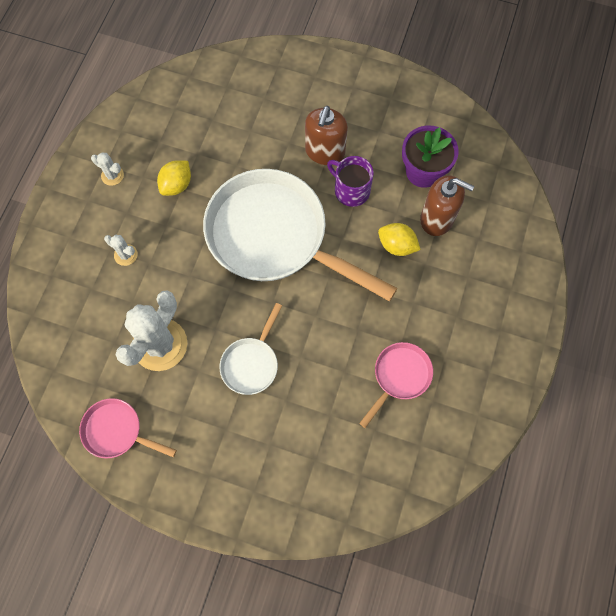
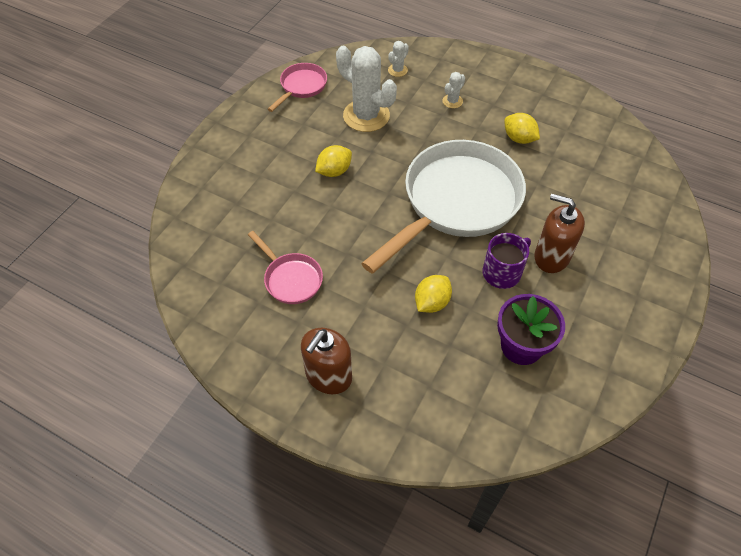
camera: 100 degrees right, 15 degrees down
white cactus [91,152,124,186] -> white cactus moved to [388,41,409,77]
white pan [219,303,282,395] -> yellow lemon [315,145,352,177]
brown soap dispenser [420,175,474,236] -> brown soap dispenser moved to [301,328,352,394]

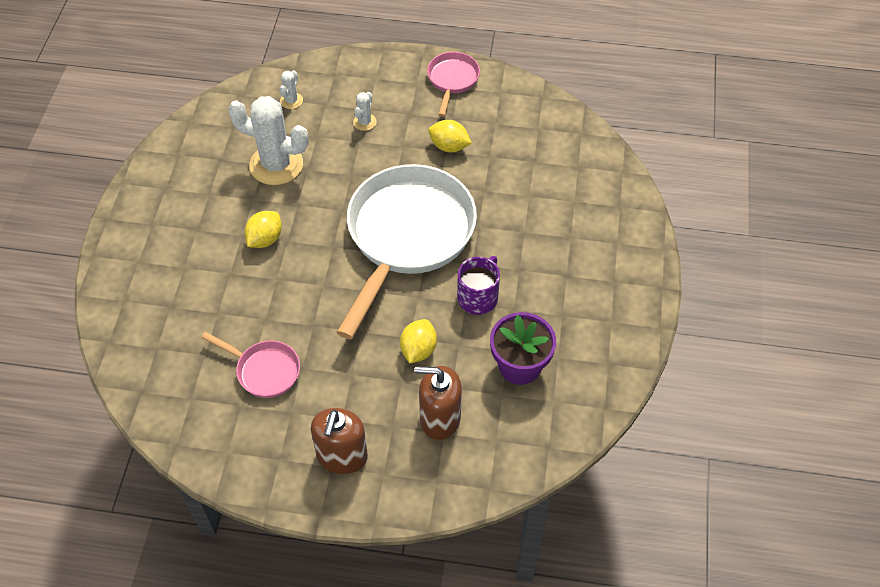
camera: 20 degrees left, 0 degrees up
pink pan [268,63,327,112] -> pink pan moved to [427,52,480,117]
brown soap dispenser [534,194,585,273] -> brown soap dispenser moved to [415,366,462,440]

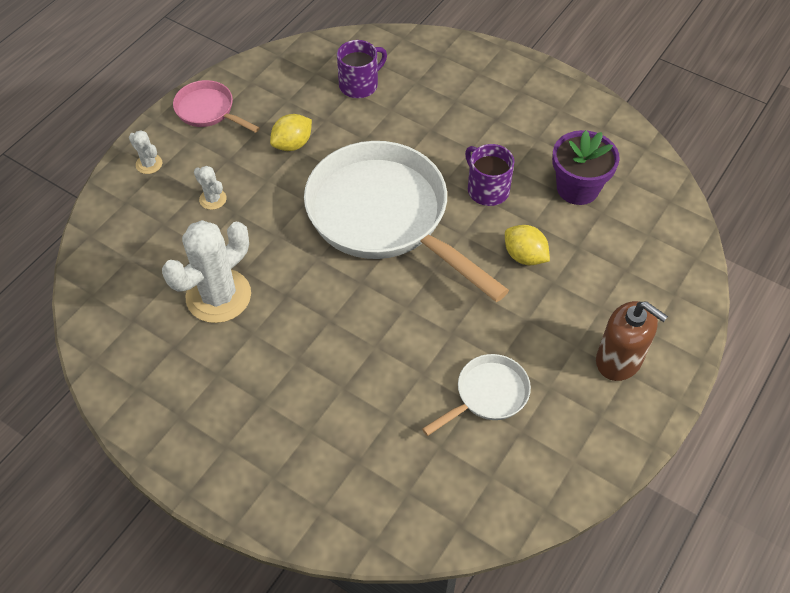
camera: 65 degrees left, 0 degrees up
pink pan [201,332,300,398] -> white pan [422,354,531,436]
yellow lemon [245,211,282,248] -> none
white cactus [279,70,303,109] -> white cactus moved to [129,130,162,174]
brown soap dispenser [415,366,462,440] -> none
none -> purple mug [337,40,387,98]

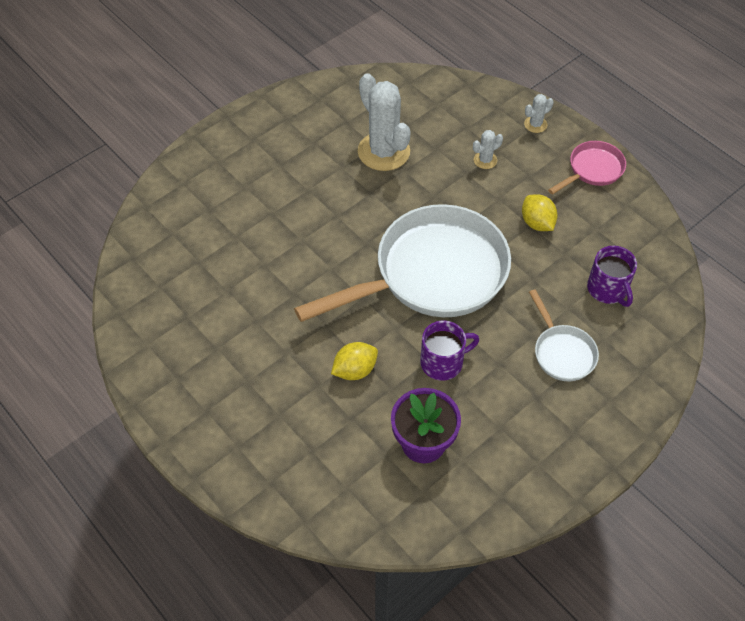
camera: 105 degrees right, 0 degrees up
white pan [422,354,531,436] -> white pan moved to [529,289,599,381]
brown soap dispenser [596,301,668,381] -> none

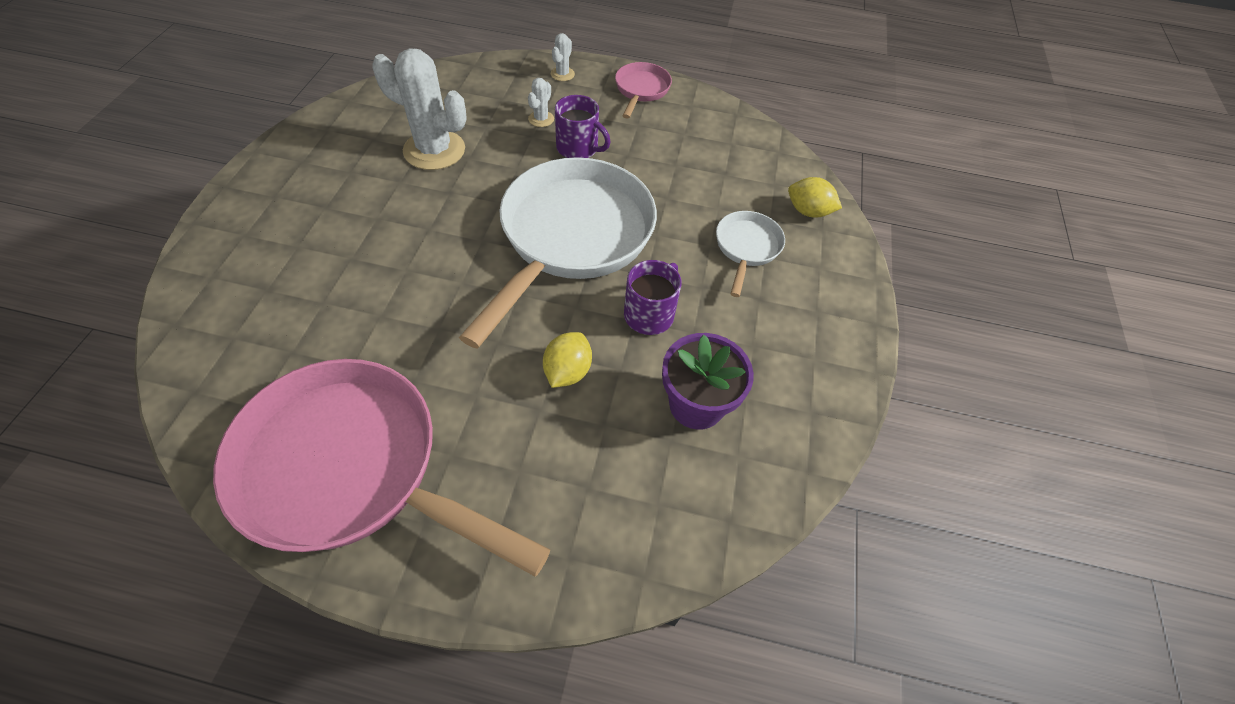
camera: 40 degrees left, 0 degrees up
yellow lemon [522,194,558,231] -> yellow lemon moved to [788,177,842,218]
white pan [529,289,599,381] -> white pan turned 105 degrees counterclockwise [716,211,785,297]
purple mug [587,246,637,307] -> purple mug moved to [555,95,611,158]
none -> pink pan [213,359,550,577]

